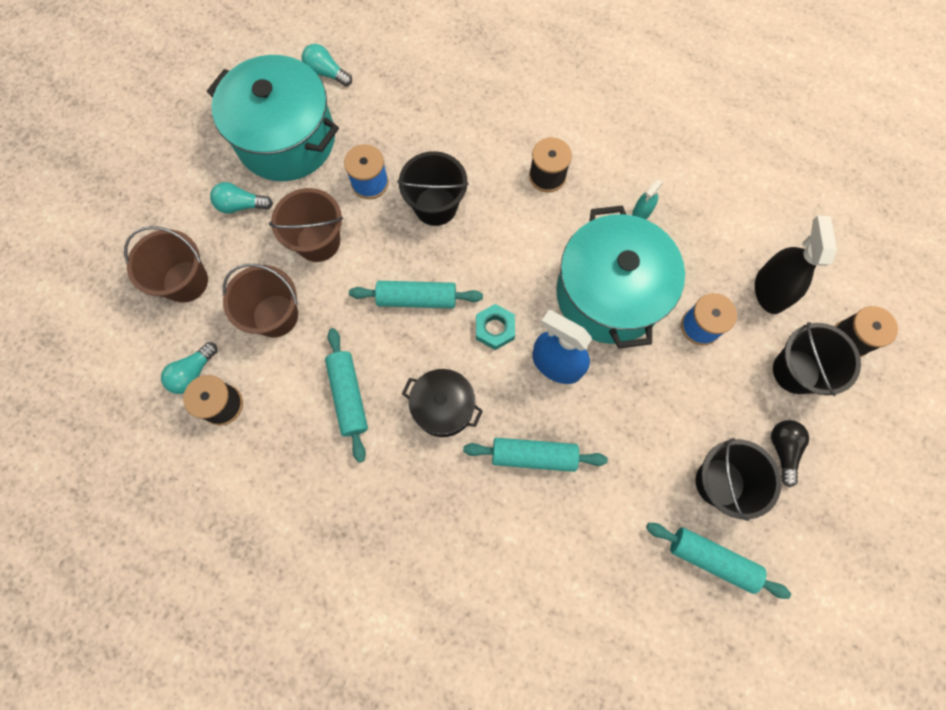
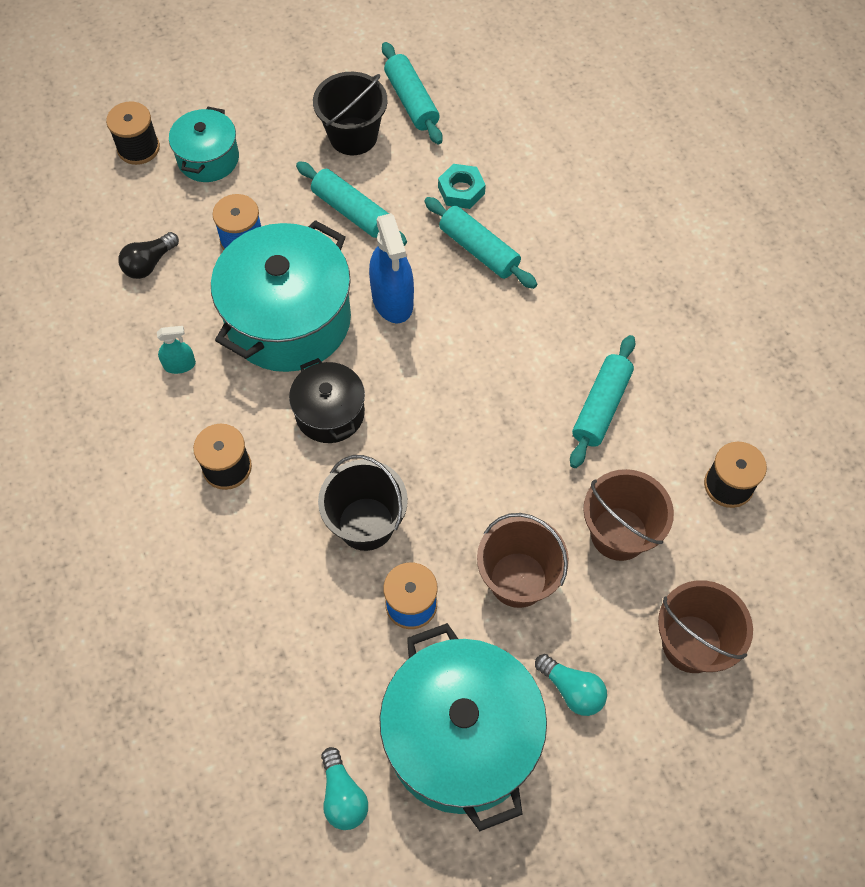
camera: 140 degrees left, 10 degrees down
turquoise light bulb [161,342,218,394] -> none
turquoise rolling pin [349,281,483,308] -> turquoise rolling pin moved to [296,161,407,246]
black pot [402,369,483,437] -> black pot moved to [289,358,365,443]
turquoise nut [476,304,515,350] -> turquoise nut moved to [438,164,486,209]
black spray bottle [755,215,837,314] -> none
black light bulb [771,420,809,487] -> black light bulb moved to [118,232,179,279]
black bucket [773,322,861,396] -> turquoise pot [169,107,239,182]

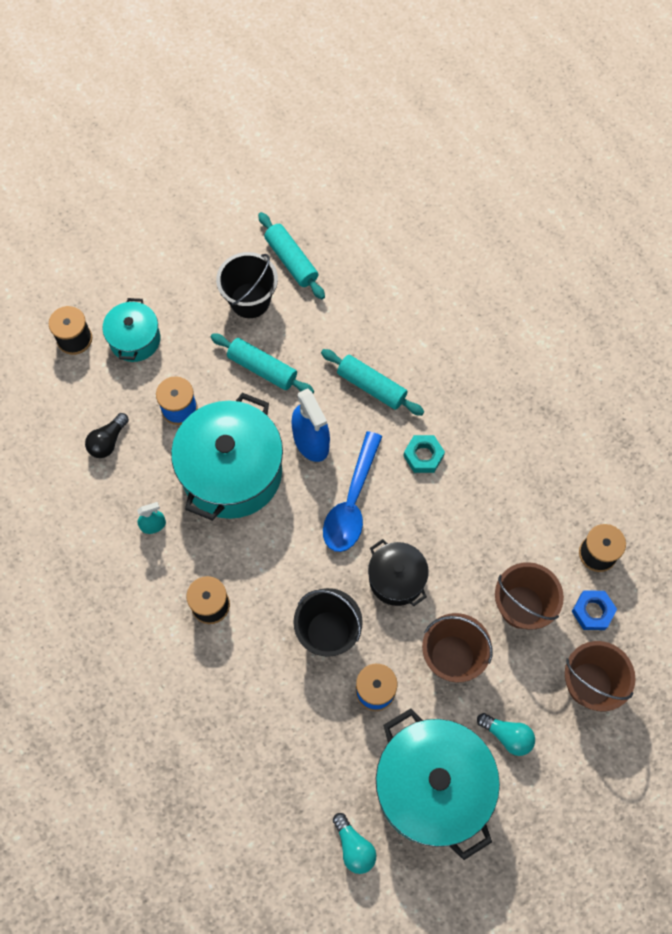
camera: 10 degrees left, 5 degrees up
black pot [289,358,365,443] -> black pot moved to [368,539,429,606]
turquoise nut [438,164,486,209] -> turquoise nut moved to [403,435,445,473]
turquoise rolling pin [570,335,635,468] -> none
none -> blue spoon [323,431,382,552]
none -> blue nut [572,591,617,630]

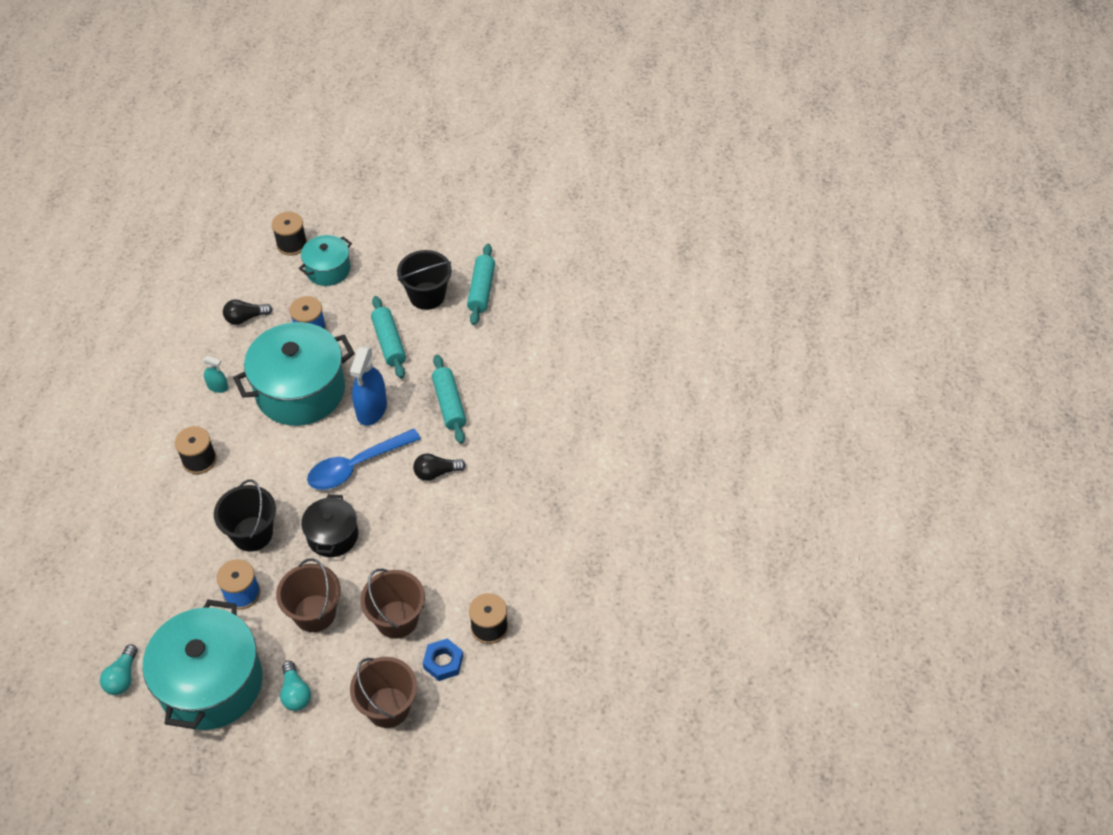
camera: 40 degrees right, 15 degrees down
turquoise nut [403,435,445,473] -> black light bulb [413,453,466,481]

